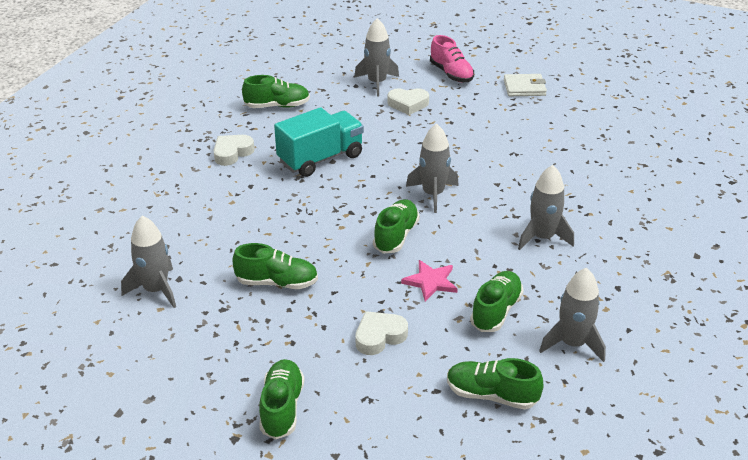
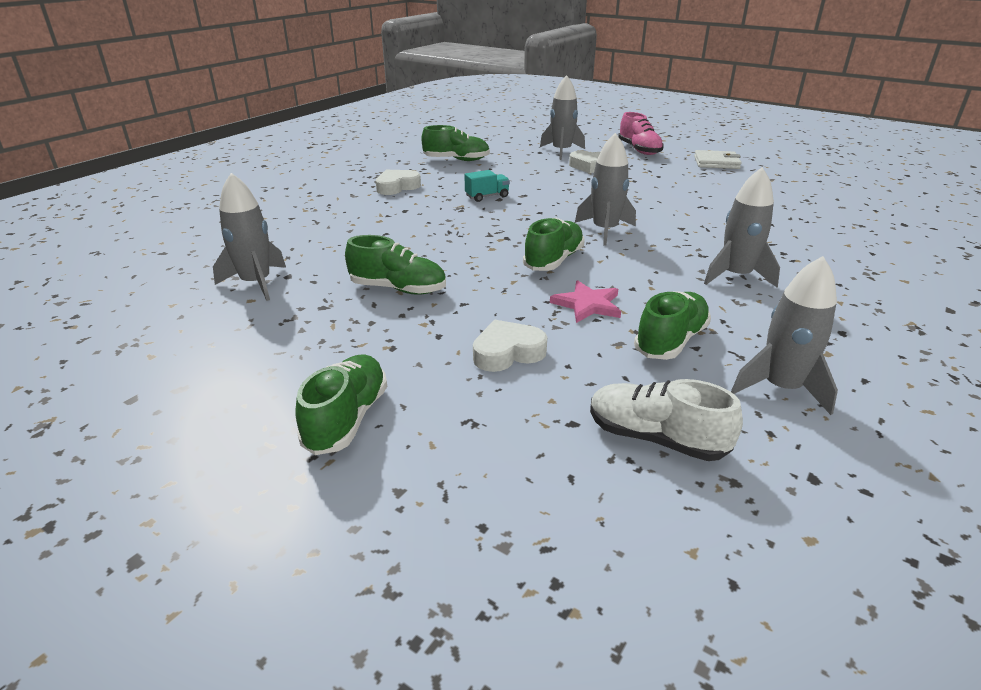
camera: 10 degrees right, 5 degrees down
turquoise truck [274,107,364,177] -> turquoise truck [464,170,510,202], size x0.47
green shoe [447,358,544,409] -> white shoe [590,379,743,461]

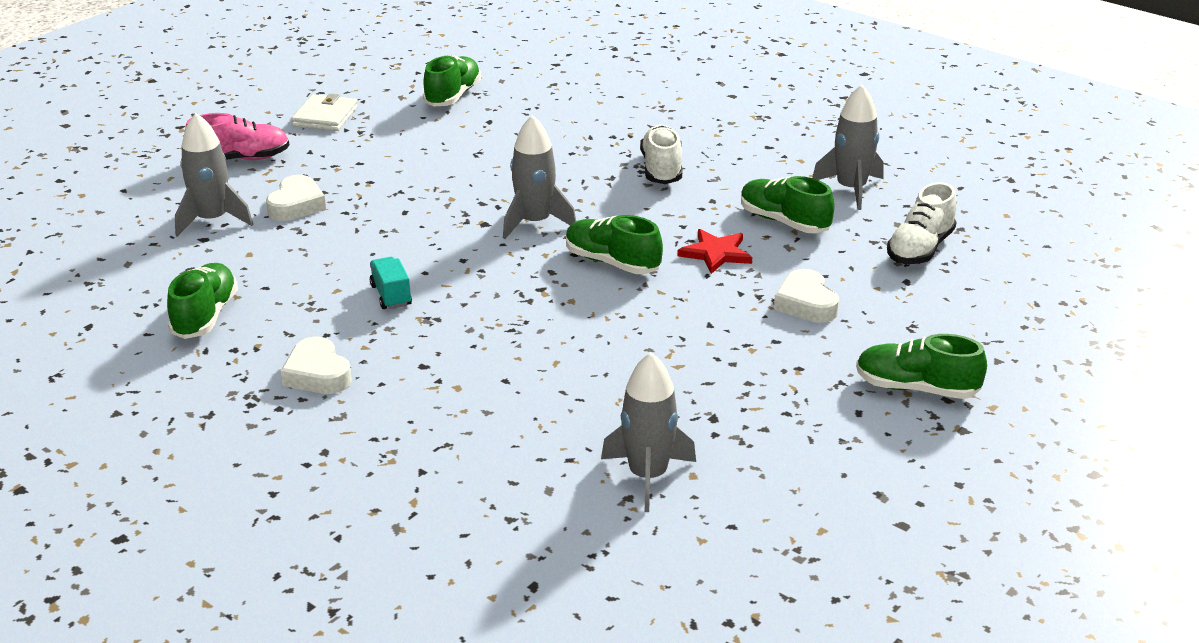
camera: 85 degrees left, 0 degrees up
green shoe [345,235,446,295] -> green shoe moved to [423,55,481,107]
pink star [550,280,621,323] -> red star [677,229,752,274]
grey rocket [704,167,780,287] -> white shoe [640,125,682,184]

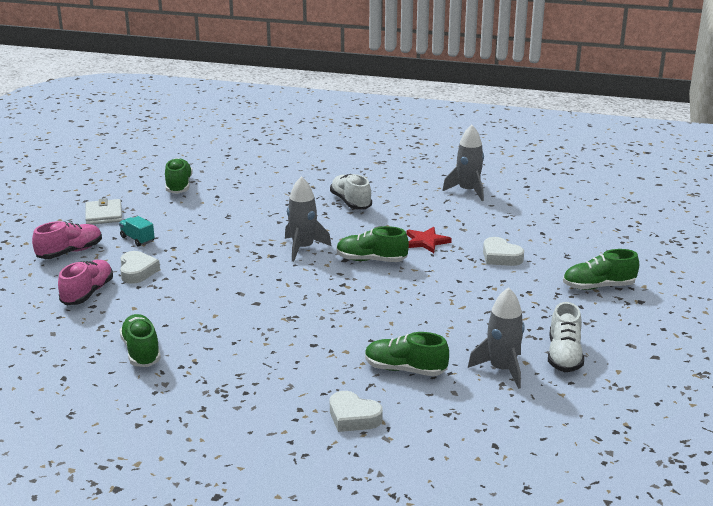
camera: 25 degrees left, 5 degrees down
grey rocket [175,113,253,237] -> pink shoe [58,260,113,305]
white heart [281,337,352,394] -> white heart moved to [330,391,383,432]
turquoise truck [370,257,412,309] -> turquoise truck moved to [119,216,155,247]
green shoe [741,176,834,233] -> green shoe moved to [365,332,449,376]
white shoe [887,182,957,264] -> white shoe moved to [548,302,584,372]

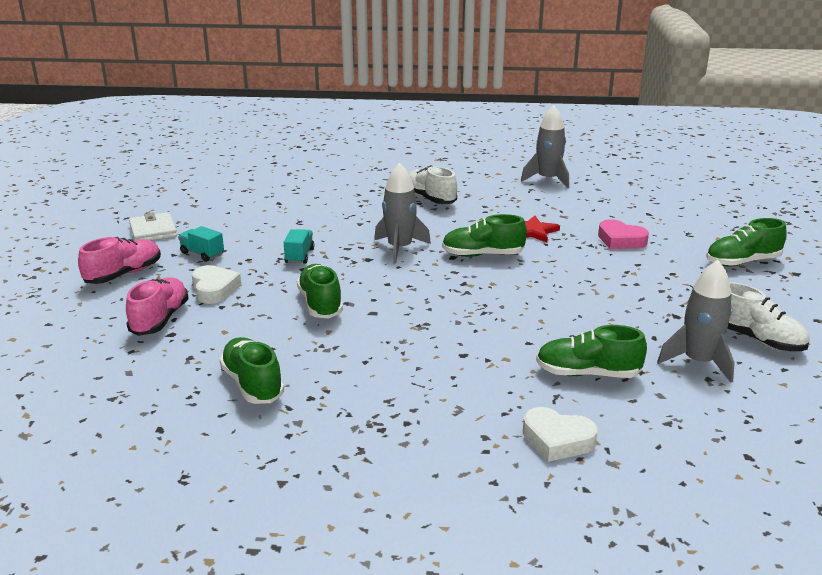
camera: 10 degrees left, 0 degrees up
green shoe [165,158,193,194] -> green shoe moved to [297,264,343,318]
white heart [483,237,524,266] -> pink heart [598,219,649,249]
white shoe [548,302,584,372] -> white shoe turned 45 degrees counterclockwise [727,282,809,351]
none -> turquoise truck [284,229,314,264]

